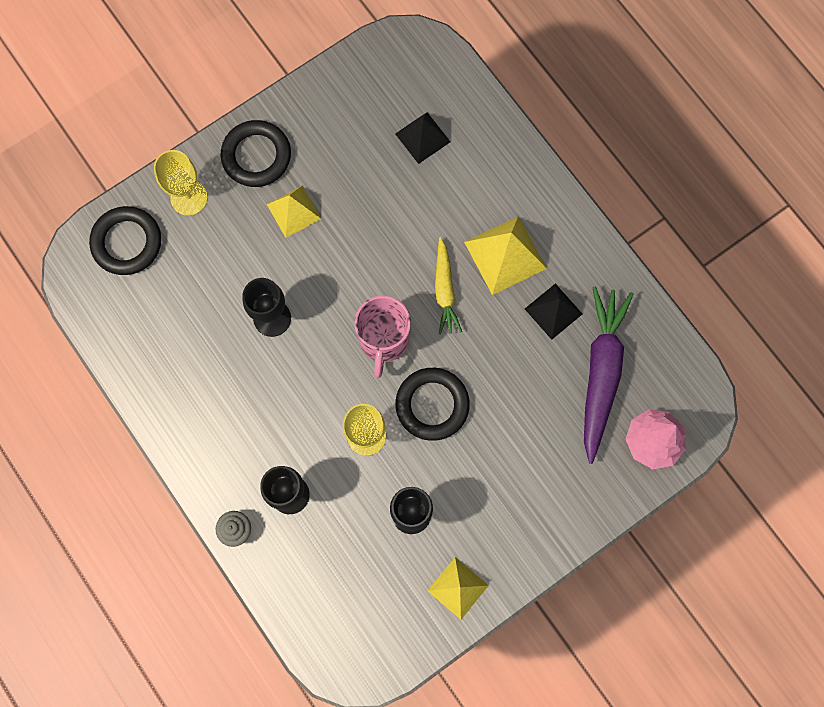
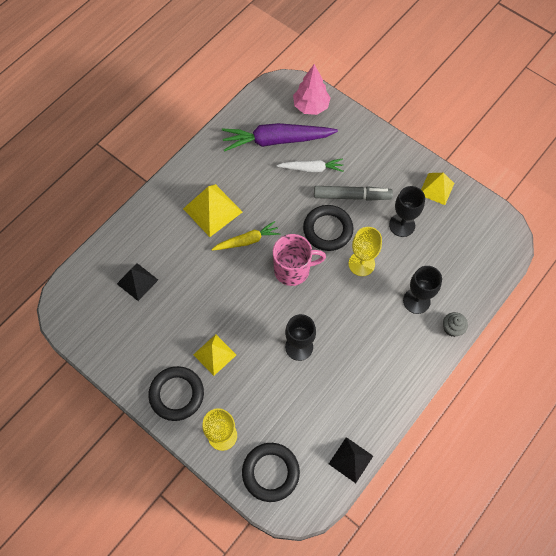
camera: 105 degrees left, 10 degrees down
black pyramid [525,283,582,340] -> black pyramid moved to [329,437,373,483]
none -> white carrot [276,158,344,173]
none -> grey marker [314,186,393,201]

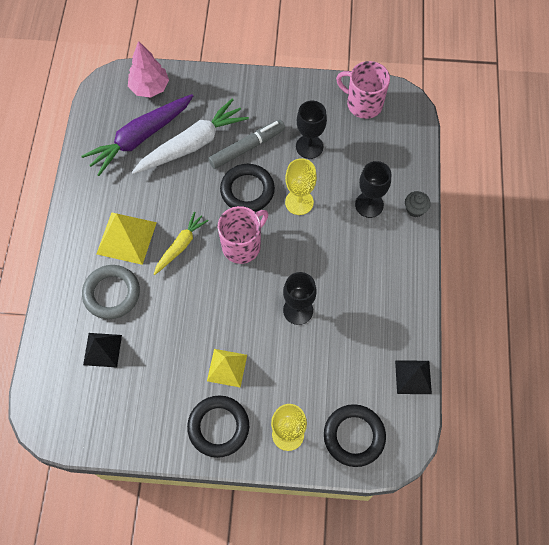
camera: 35 degrees left, 0 degrees up
white carrot [276,158,344,173] -> white carrot [132,99,249,174], size x1.74
yellow pyramid [421,173,454,205] -> none
none -> grey ring [82,265,140,319]
none -> pink mug [336,61,390,119]

